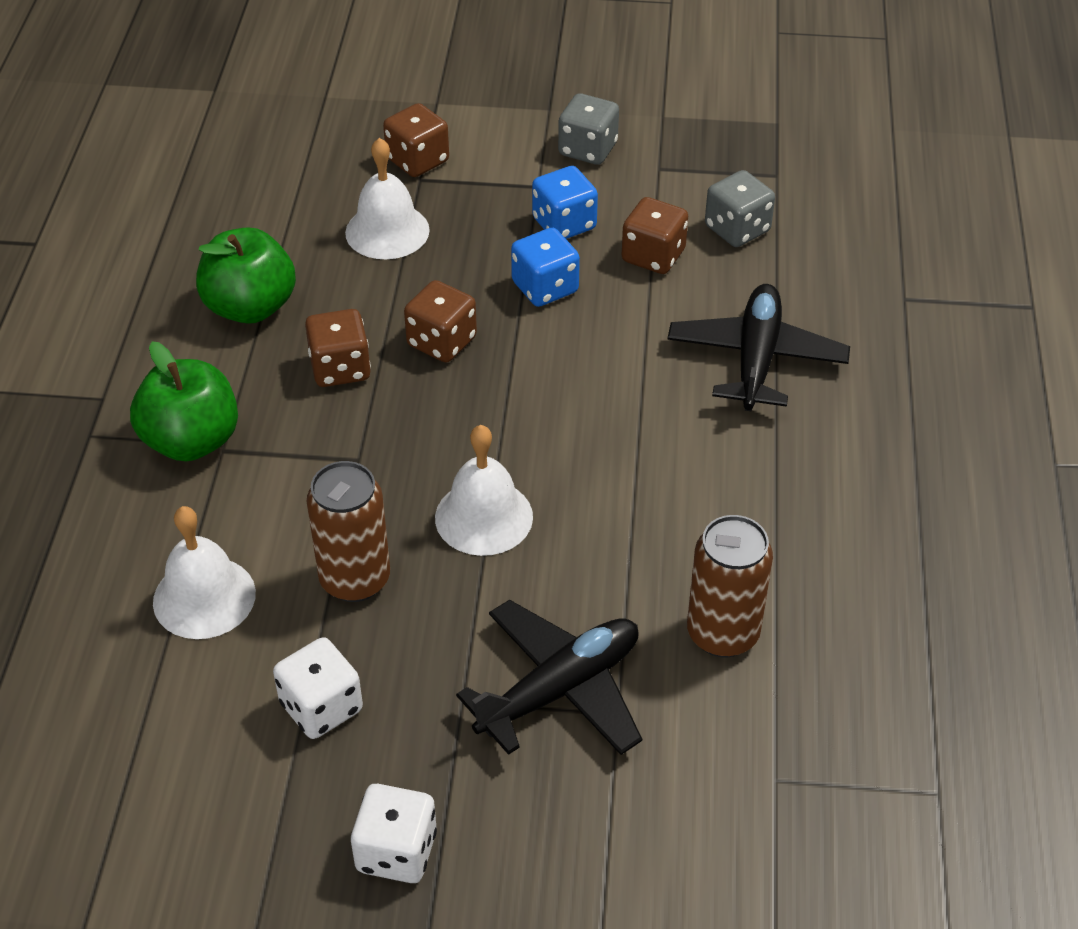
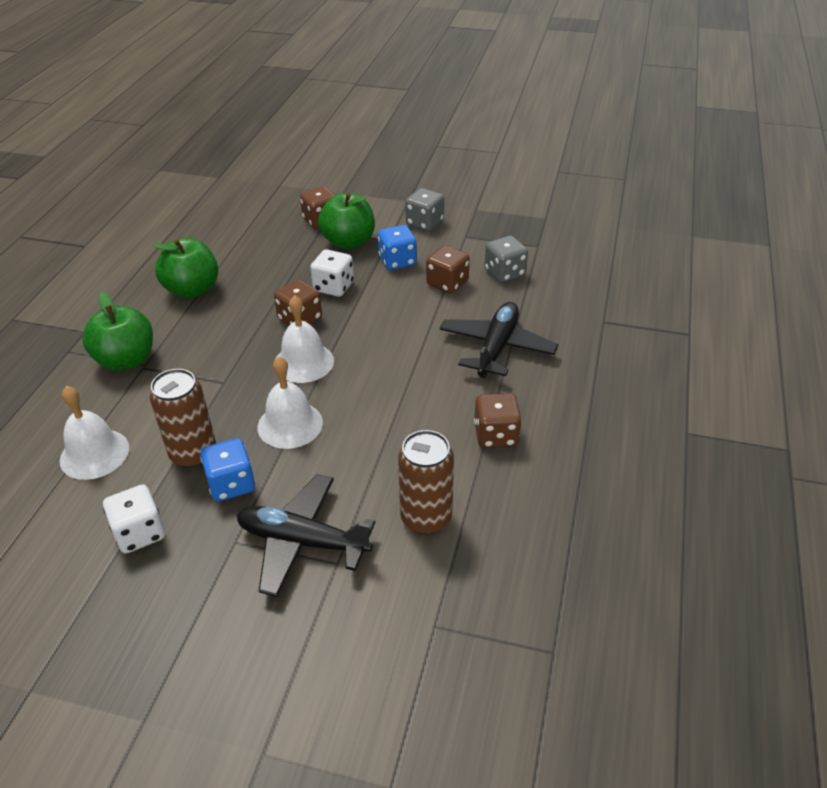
camera: 10 degrees right, 5 degrees down
brown dice [305,309,371,387] -> brown dice moved to [474,393,522,448]
white bell [345,138,430,259] -> white bell moved to [276,295,334,383]
white dice [351,784,437,883] -> white dice moved to [310,249,354,297]
black plane [456,600,642,755] -> black plane turned 135 degrees counterclockwise [236,474,375,597]
blue dice [511,228,580,307] -> blue dice moved to [200,438,255,502]
none -> green apple [318,193,375,249]

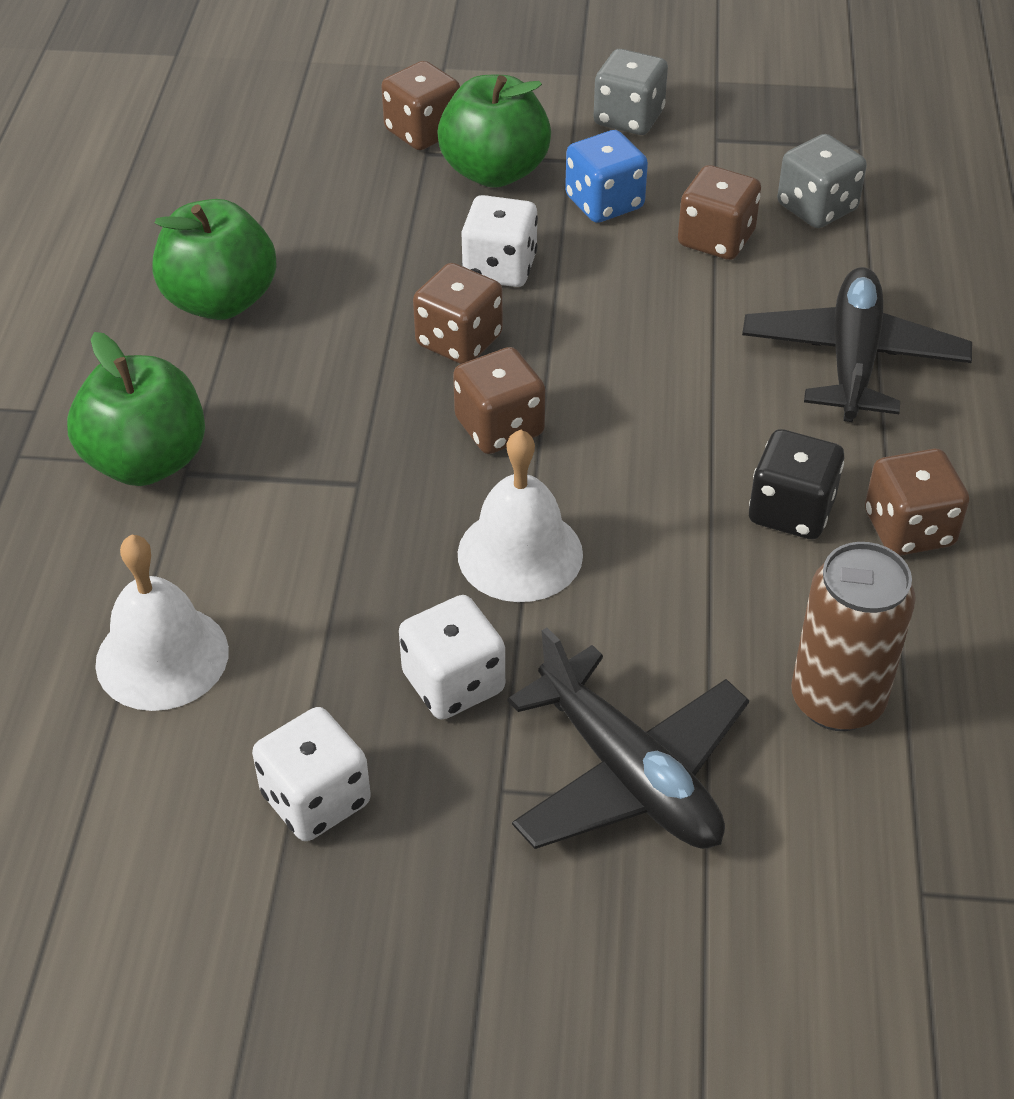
camera: 10 degrees left, 5 degrees up
brown can [150,369,216,468] -> none
blue dice [200,438,255,502] -> white dice [399,595,505,719]
black plane [236,474,375,597] -> black plane turned 135 degrees counterclockwise [507,627,749,849]
white bell [276,295,334,383] -> brown dice [453,347,545,454]
none -> black dice [749,429,844,539]

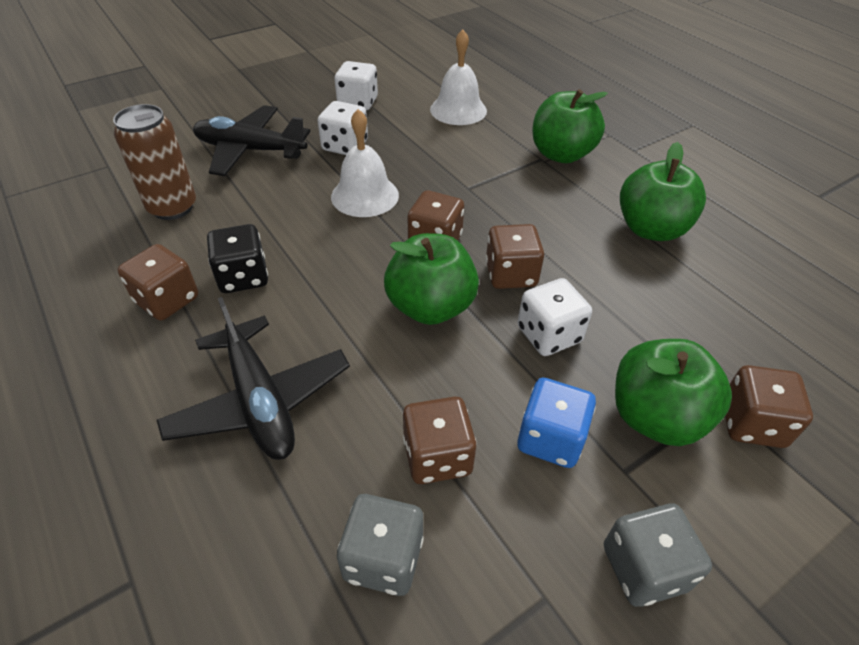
camera: 140 degrees right, 0 degrees up
none -> green apple [384,233,479,325]

